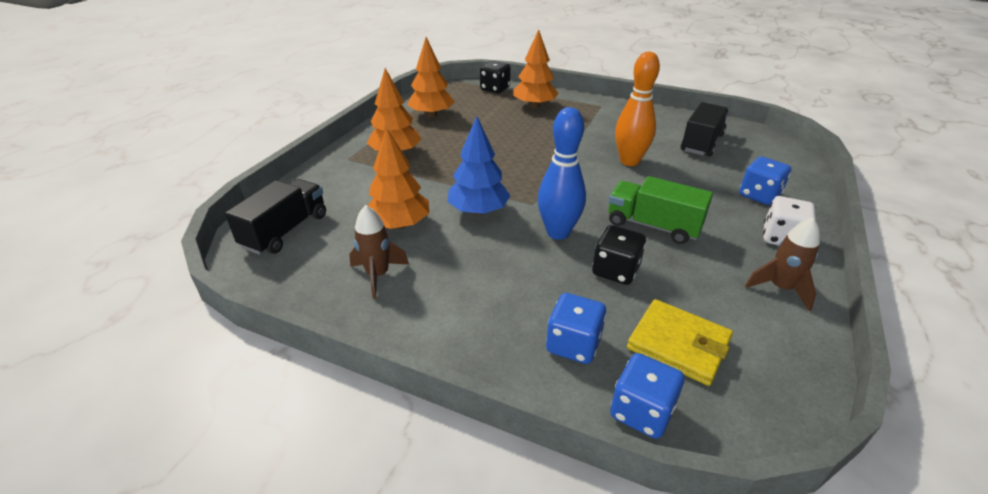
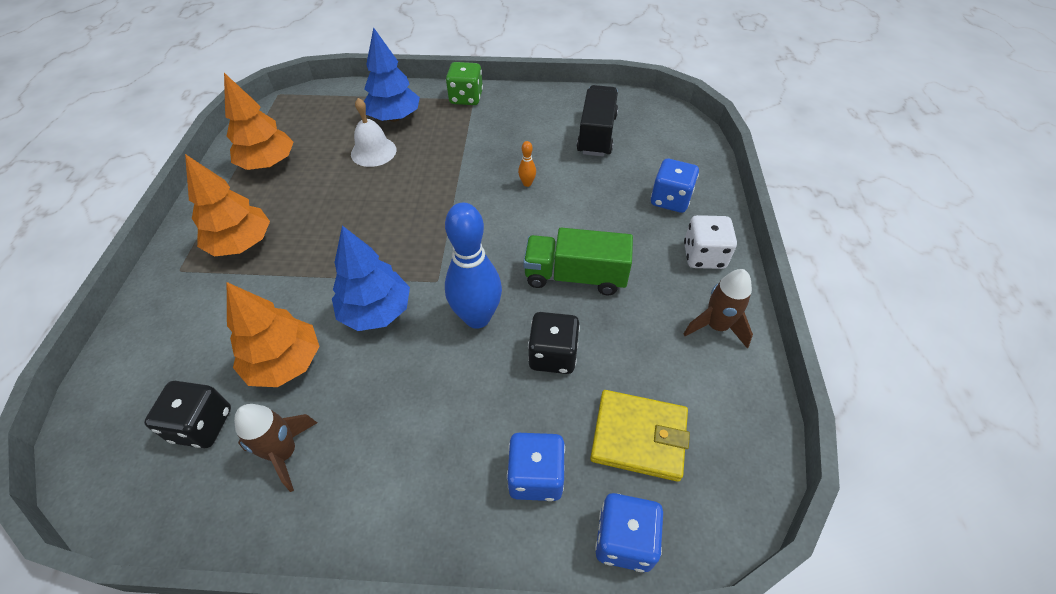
camera: 20 degrees left, 15 degrees up
black truck [225,179,326,255] -> none
black dice [480,61,511,93] -> black dice moved to [144,381,231,448]
orange tree [513,30,559,108] -> blue tree [364,27,420,122]
orange bowling pin [615,52,660,166] -> orange bowling pin [518,141,536,187], size x0.40
none -> white bell [351,98,397,167]
none -> green dice [446,62,483,105]

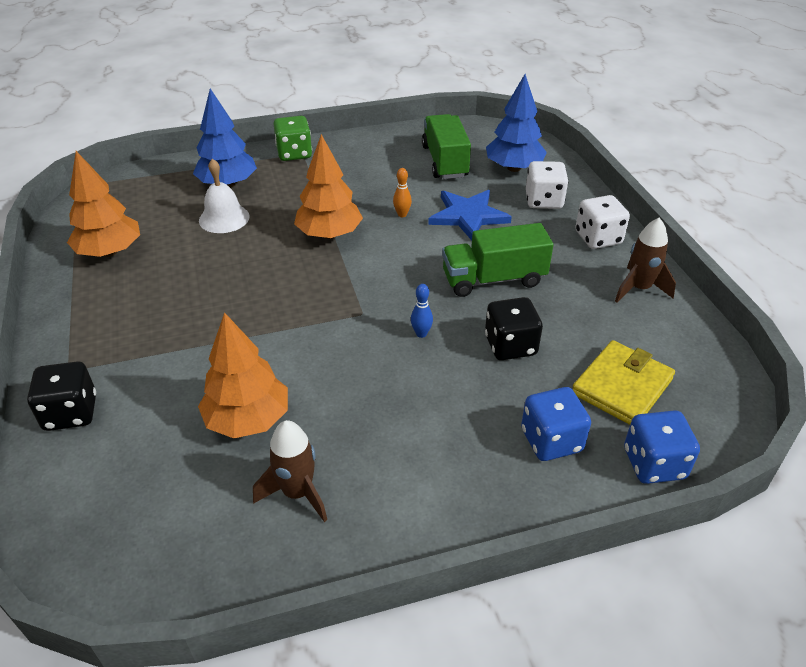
camera: 20 degrees left, 10 degrees down
black dice [144,381,231,448] -> black dice moved to [27,361,96,431]
orange tree [185,154,270,257] -> orange tree moved to [294,134,363,239]
blue tree [332,226,410,331] -> blue tree moved to [486,74,547,172]
blue bowling pin [445,203,502,329] -> blue bowling pin [411,284,433,338], size x0.40
black truck [576,85,618,157] -> green truck [422,114,471,179]
yellow wallet [590,390,690,482] -> yellow wallet turned 45 degrees counterclockwise [572,340,675,425]
blue dice [651,159,699,213] -> white dice [526,161,568,209]
none -> blue star [428,190,512,240]

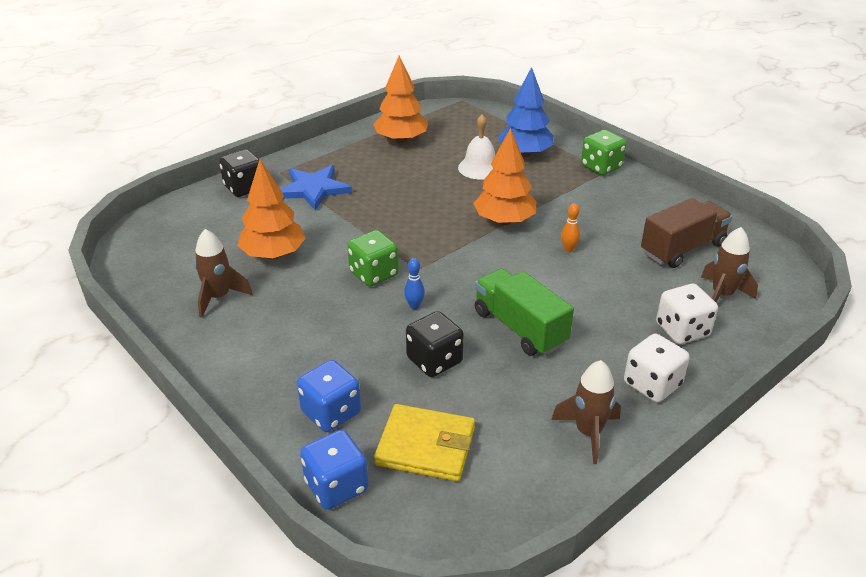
camera: 65 degrees right, 5 degrees down
green truck [422,114,471,179] -> brown truck [641,198,732,268]
blue star [428,190,512,240] -> blue star moved to [280,165,352,211]
blue tree [486,74,547,172] -> brown rocket [701,227,758,302]
none -> green dice [347,230,399,287]

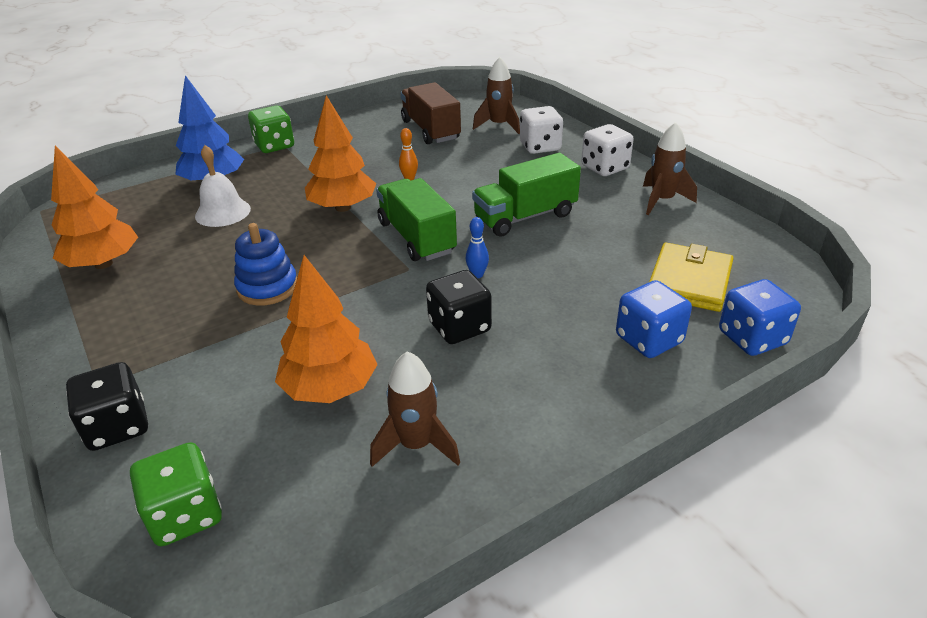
camera: 80 degrees left, 0 degrees up
blue star [280,165,352,211] -> none
green dice [347,230,399,287] -> green dice moved to [130,442,222,546]
black dice [406,311,464,377] -> black dice moved to [426,270,492,344]
none -> blue stacking toy [234,223,297,306]
none -> green truck [376,178,457,261]

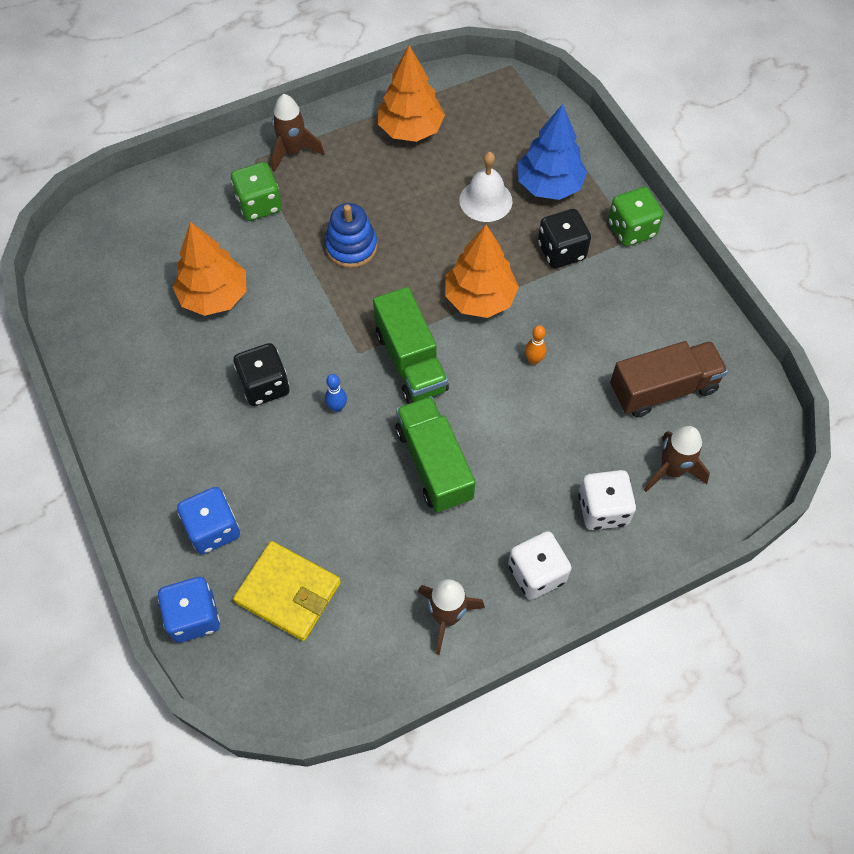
camera: 95 degrees right, 25 degrees up
black dice [66,362,148,451] -> black dice moved to [538,209,591,269]
green dice [130,442,222,546] -> green dice moved to [231,162,282,221]
brown rocket [370,351,460,467] -> brown rocket moved to [272,94,324,172]
green truck [376,178,457,261] -> green truck turned 90 degrees clockwise [373,287,449,404]

